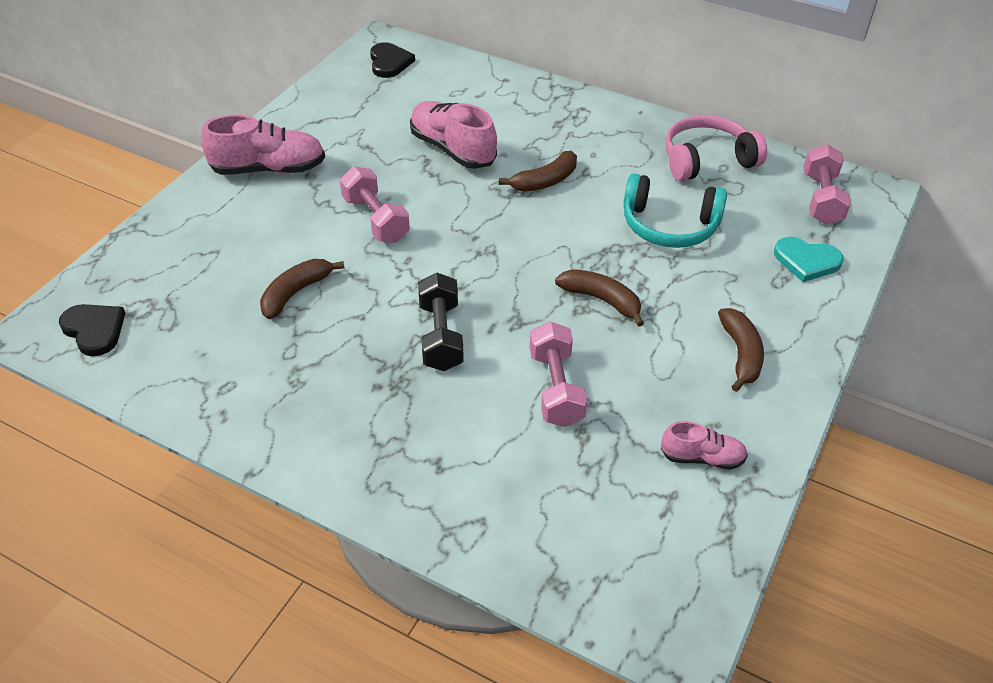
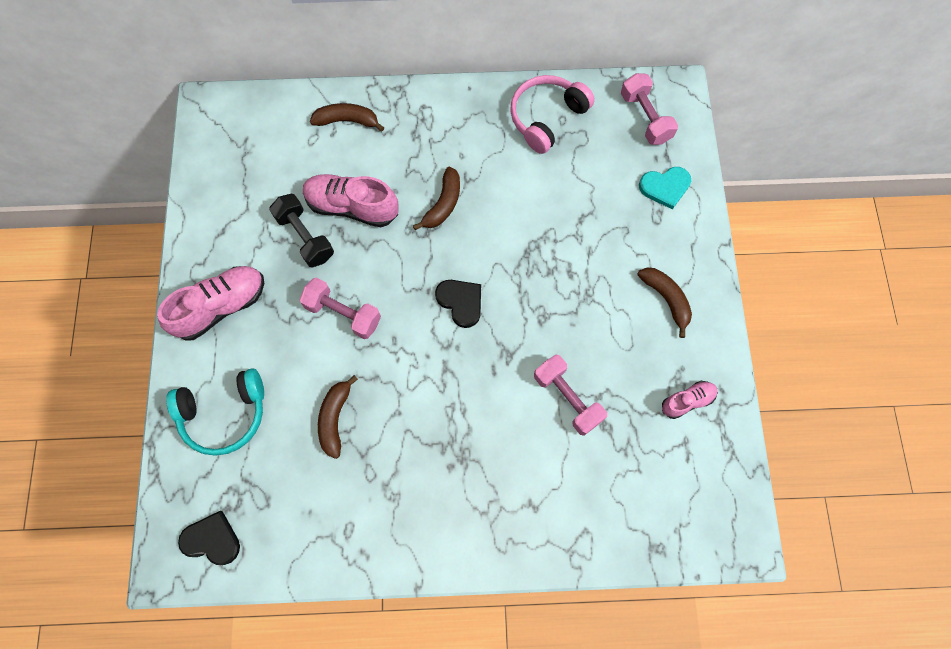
camera: 30 degrees left, 25 degrees up
black heart [370,42,415,78] -> black heart moved to [435,280,481,328]
black dumbbell [418,273,464,371] -> black dumbbell moved to [269,194,334,268]
brown banana [555,269,644,327] -> brown banana moved to [310,103,384,132]
turquoise headphones [623,174,727,248] -> turquoise headphones moved to [166,368,264,456]

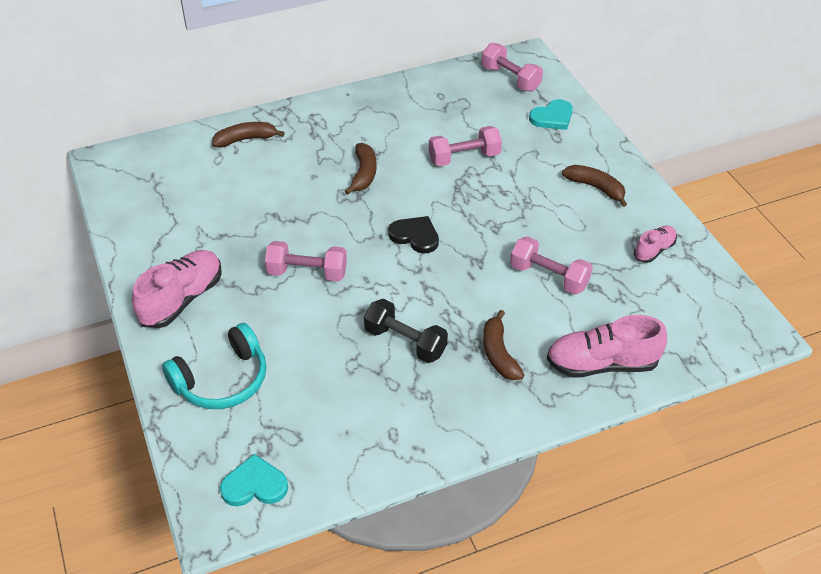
camera: 20 degrees left, 25 degrees down
black heart [178,511,240,565] -> turquoise heart [220,454,288,506]
black dumbbell [269,194,334,268] -> black dumbbell moved to [364,299,448,363]
pink shoe [303,174,399,227] -> pink shoe moved to [547,315,667,378]
brown banana [318,375,358,459] -> brown banana moved to [483,310,524,380]
pink headphones [510,75,595,154] -> none
none -> pink dumbbell [429,126,502,166]

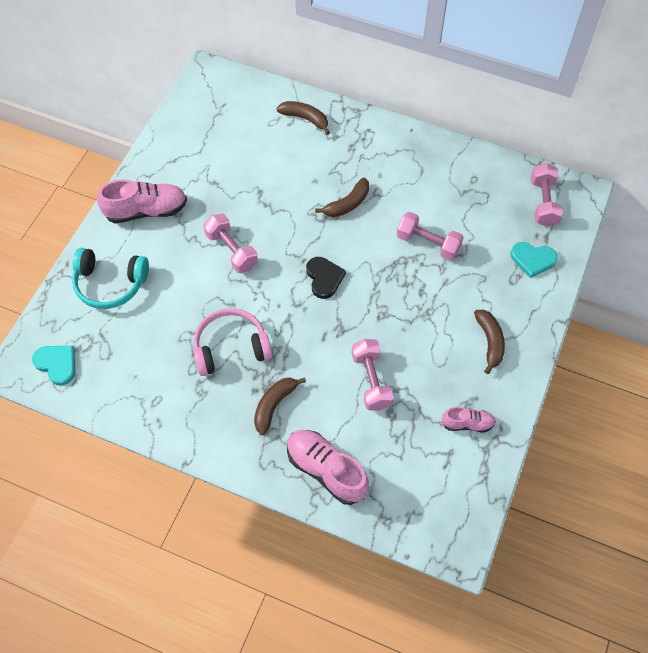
camera: 45 degrees right, 15 degrees up
black dumbbell [364,299,448,363] -> pink headphones [193,308,272,376]

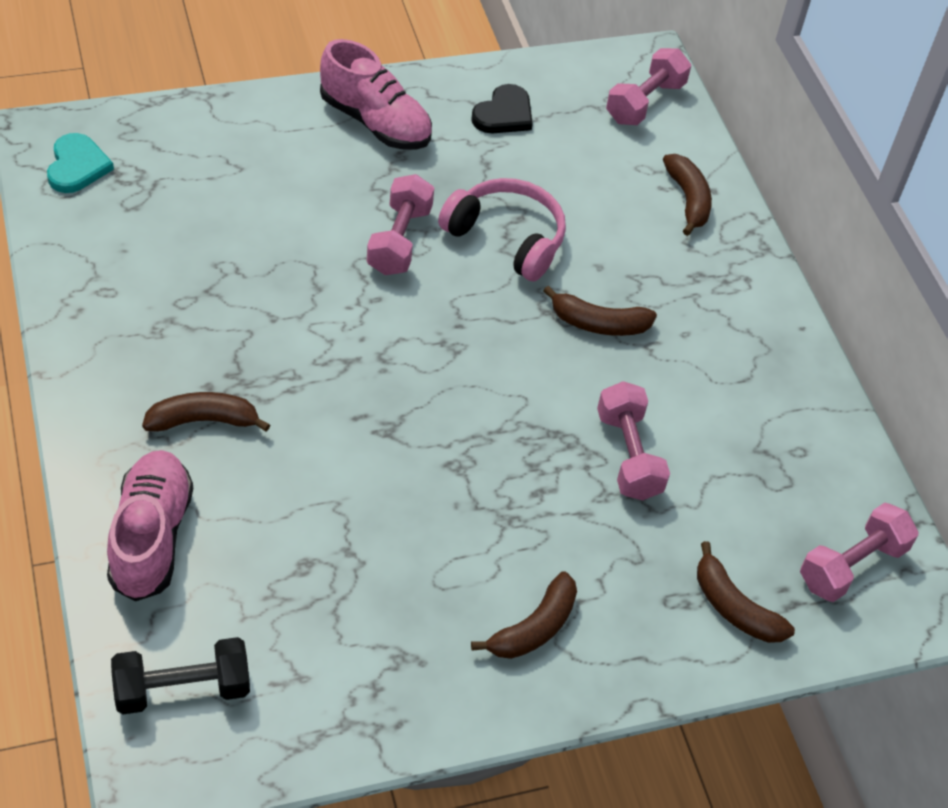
camera: 45 degrees right, 10 degrees down
turquoise headphones [72,248,149,309] -> none
pink headphones [193,308,272,376] -> pink headphones moved to [438,178,566,281]
black heart [306,257,346,299] -> black heart moved to [471,84,533,133]
pink dumbbell [352,339,393,411] -> pink dumbbell moved to [606,48,691,125]
pink shoe [442,407,496,432] -> none
turquoise heart [511,242,558,278] -> brown banana [697,541,795,643]
none -> black dumbbell [111,637,250,714]

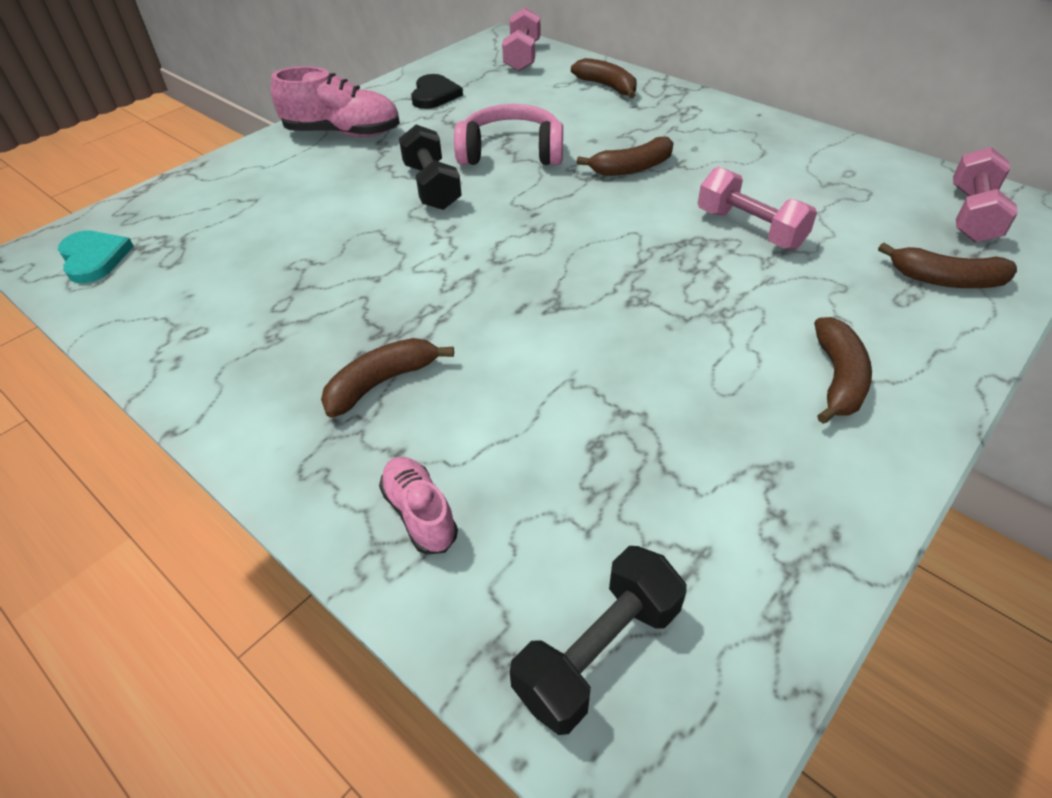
camera: 25 degrees left, 5 degrees down
pink shoe [107,450,193,601] -> pink shoe [379,457,458,554], size x0.56
pink dumbbell [367,174,434,275] -> black dumbbell [399,124,462,210]

